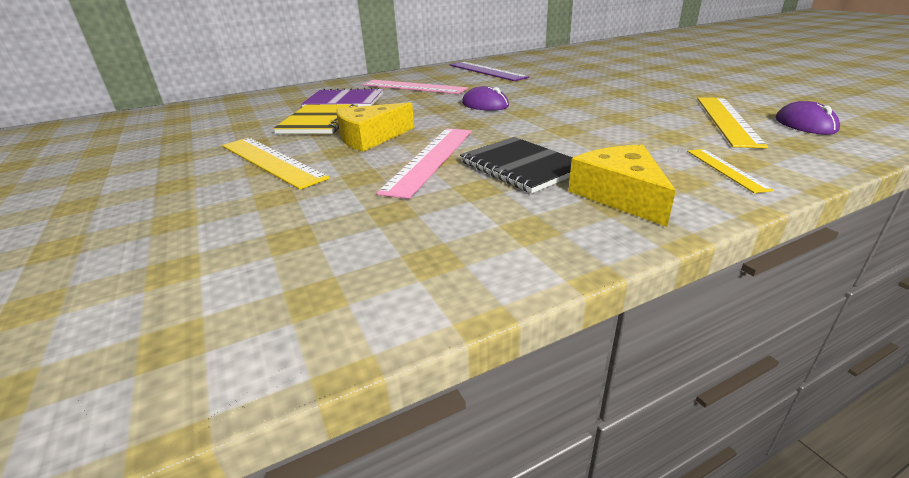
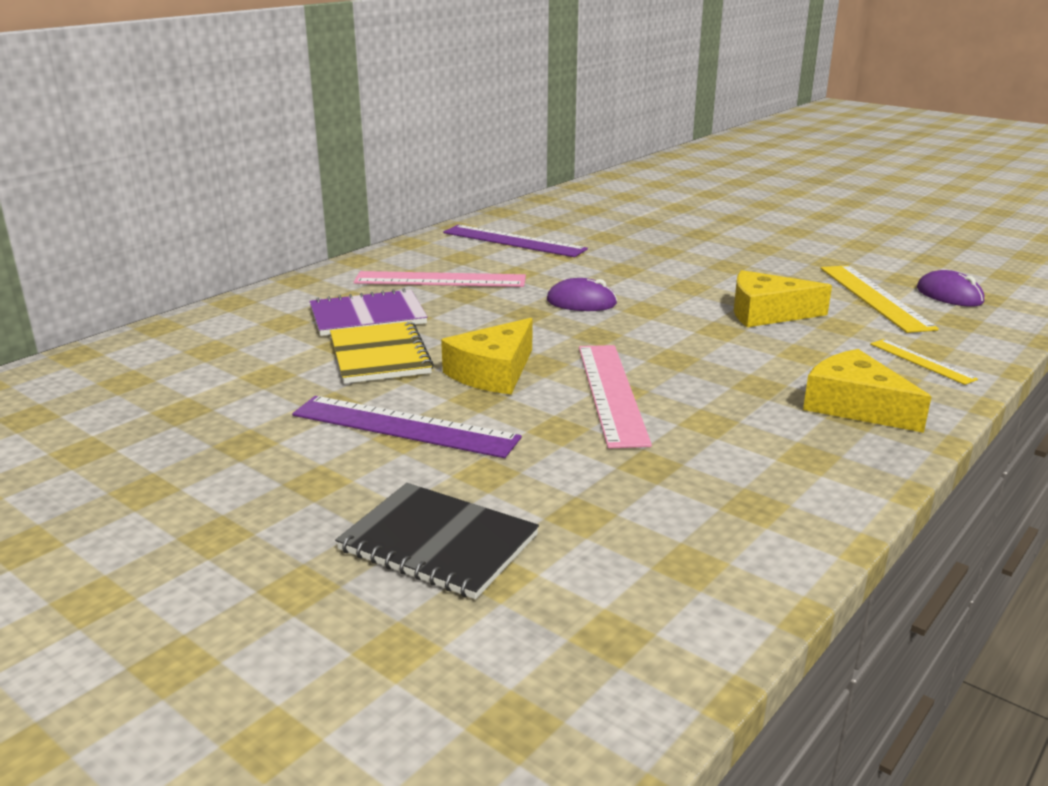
camera: 25 degrees left, 5 degrees down
yellow ruler [222,138,330,190] -> purple ruler [292,396,522,458]
black notebook [460,137,573,193] -> black notebook moved to [335,483,539,599]
none -> yellow cheese [734,270,832,327]

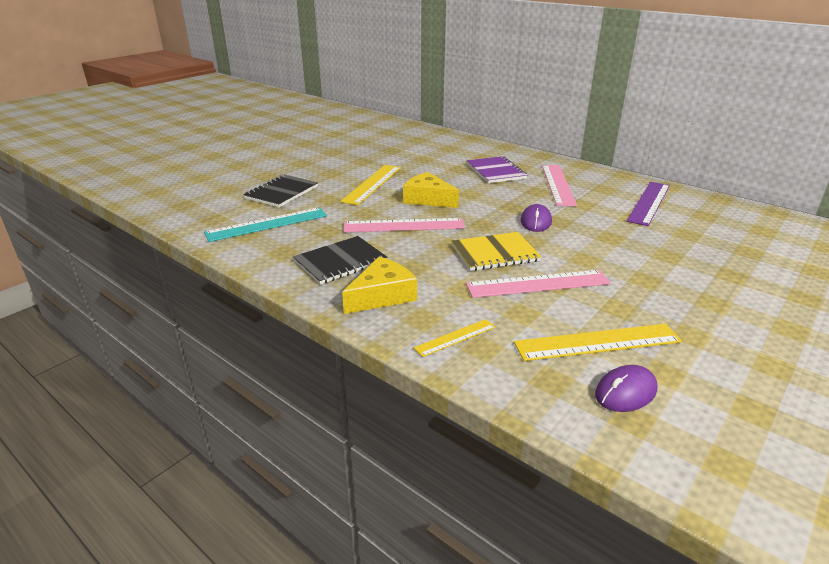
camera: 90 degrees right, 5 degrees up
purple ruler [292,396,522,458] -> yellow ruler [340,165,401,205]
yellow notebook [330,321,434,384] -> yellow notebook moved to [451,232,542,271]
yellow cheese [734,270,832,327] -> pink ruler [466,270,611,298]
none -> turquoise ruler [204,207,327,242]
none -> black notebook [293,236,387,285]

